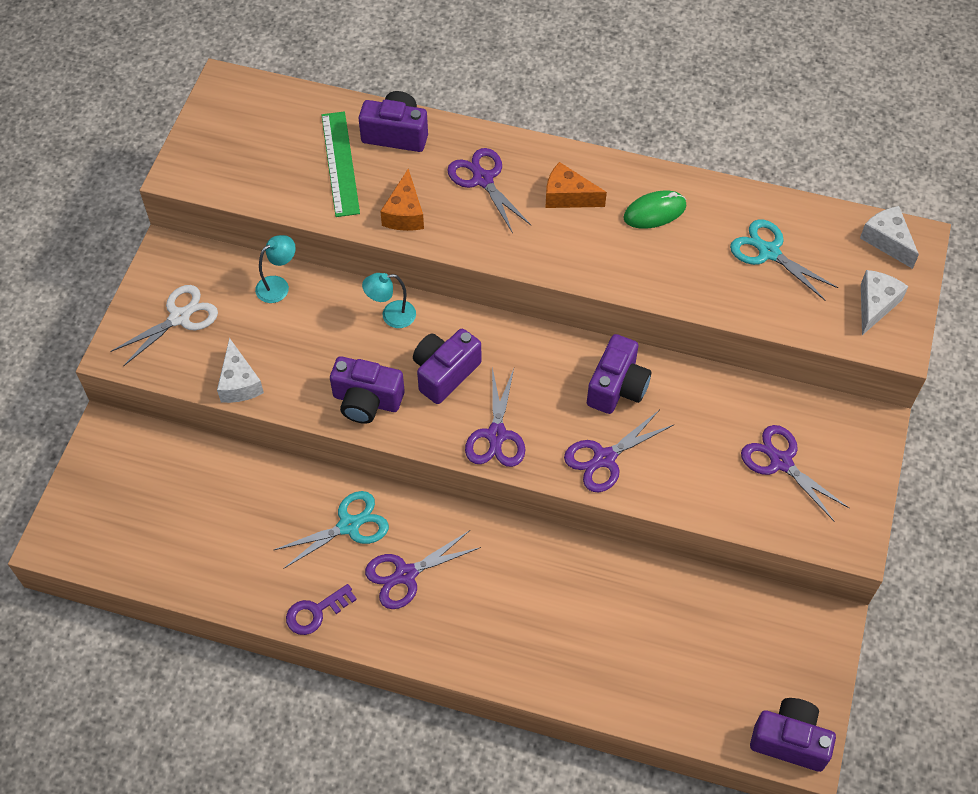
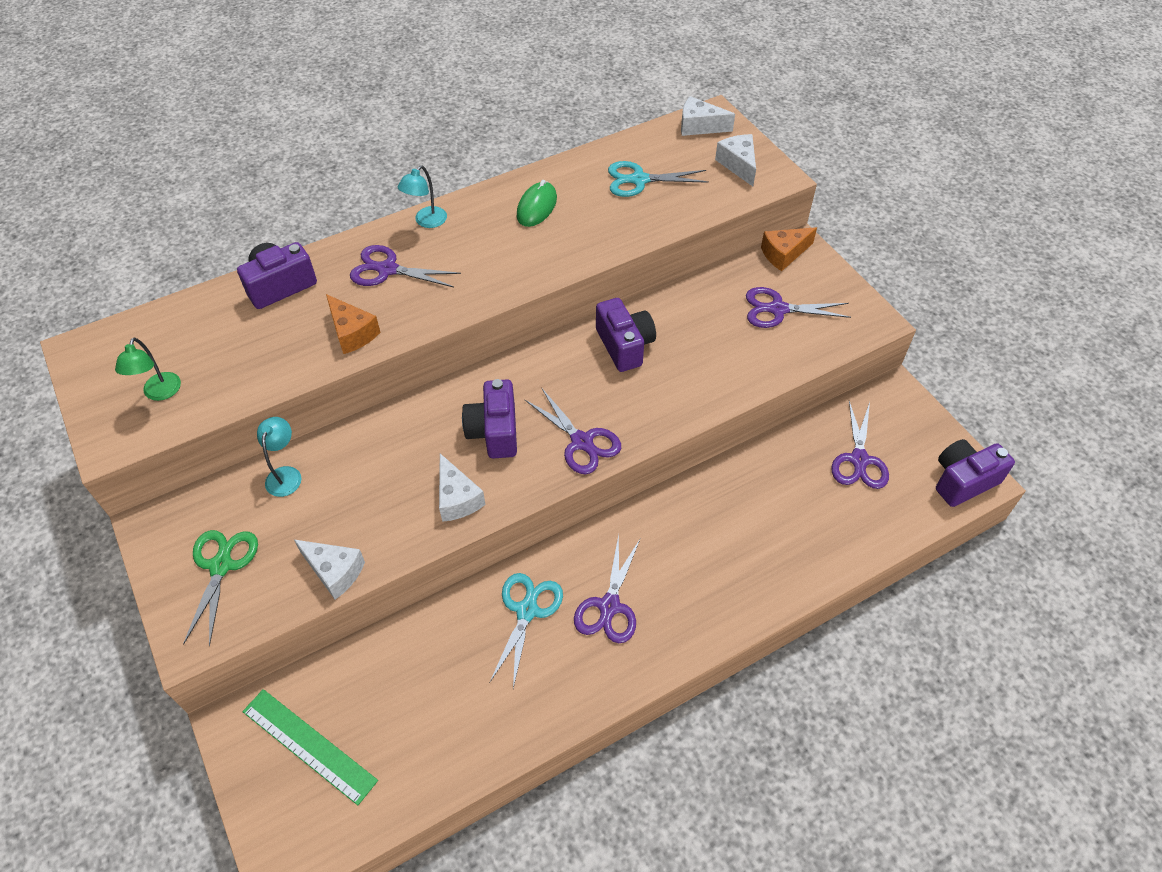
camera: 45 degrees left, 5 degrees down
white scissors [110,285,218,366] -> green scissors [183,530,258,647]
purple key [286,584,357,635] -> none
green ruler [321,111,360,217] -> green ruler moved to [242,689,378,805]
purple camera [330,356,405,424] -> white cheese [439,454,486,522]
turquoise lamp [362,273,416,328] -> turquoise lamp moved to [398,165,447,228]
orange cheese [546,162,607,208] -> orange cheese moved to [761,227,817,271]
purple scissors [564,410,673,492] -> purple scissors moved to [831,401,889,489]
none -> green lamp [115,337,181,401]

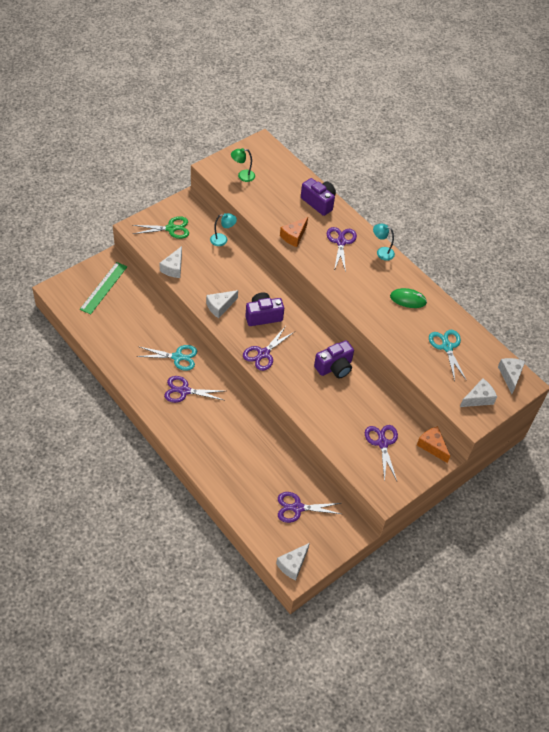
camera: 75 degrees right, 0 degrees up
purple camera [936,439,1015,507] -> white cheese [276,543,310,580]

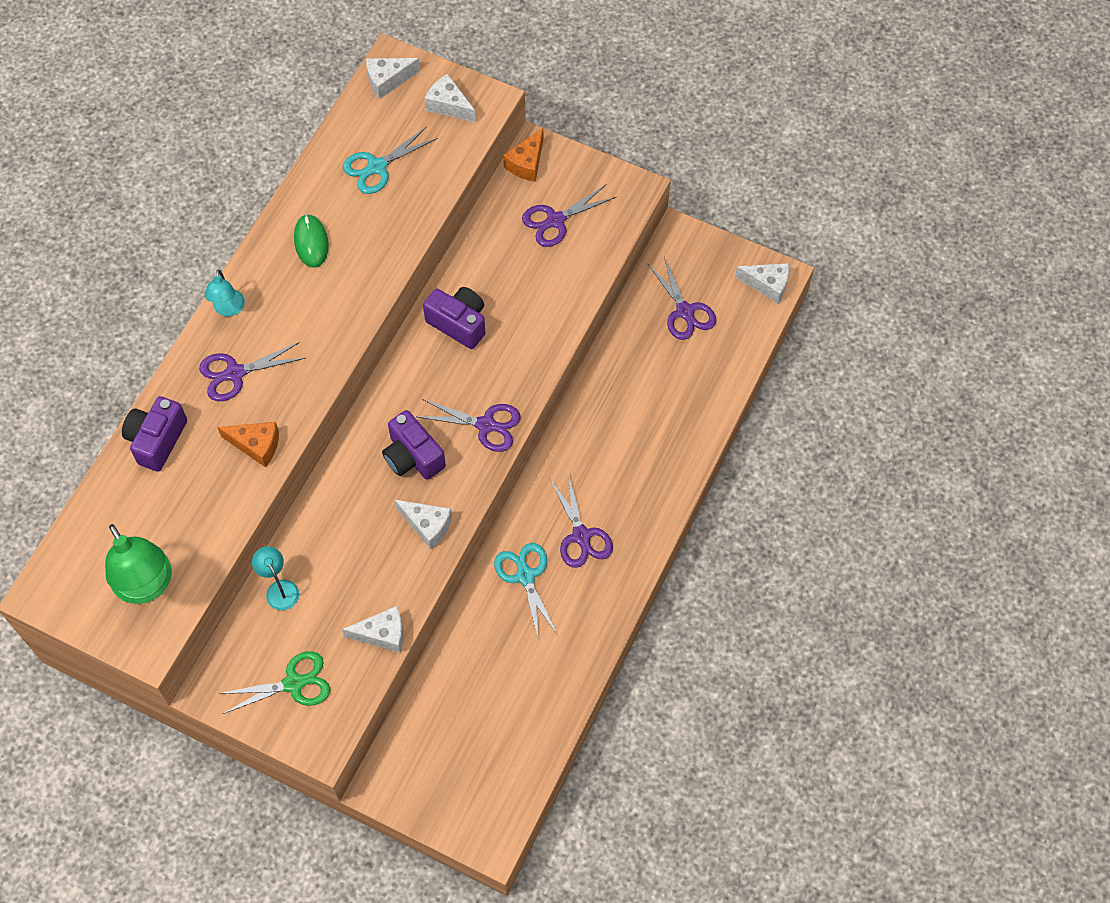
camera: 110 degrees left, 10 degrees up
green ruler [80,262,127,314] -> none
green scissors [132,216,189,239] -> green scissors turned 105 degrees clockwise [218,651,330,714]
green lamp [231,148,255,182] -> green lamp [105,524,172,604], size x1.85

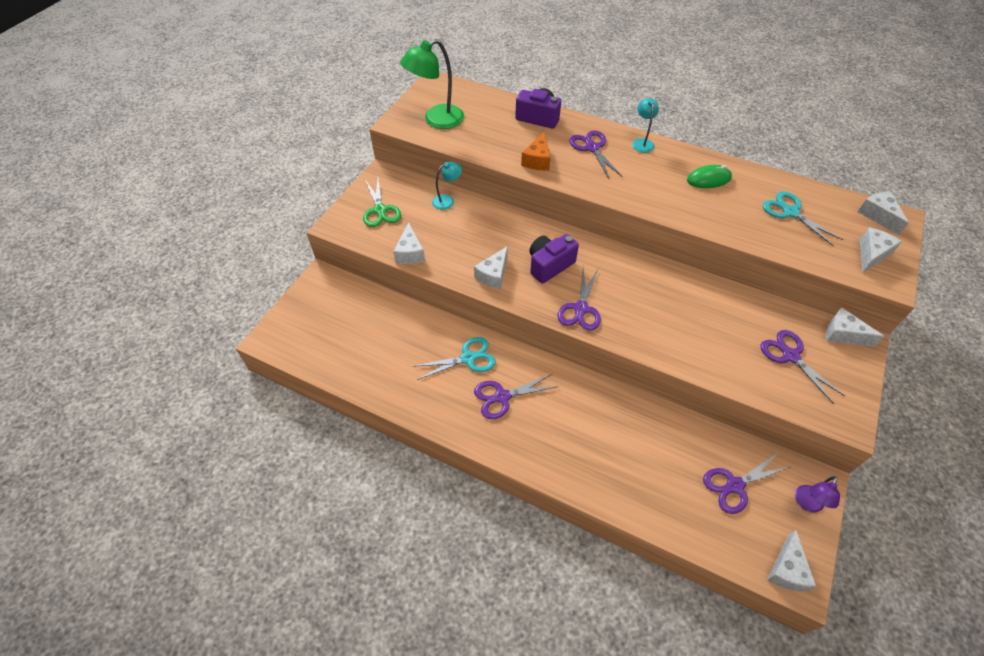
camera: 90 degrees right, 10 degrees down
turquoise lamp [205,270,245,317] -> turquoise lamp turned 90 degrees clockwise [632,98,659,153]
purple camera [423,287,485,349] -> none
orange cheese [503,128,543,182] -> white cheese [826,307,885,347]
none -> purple lamp [795,476,840,513]

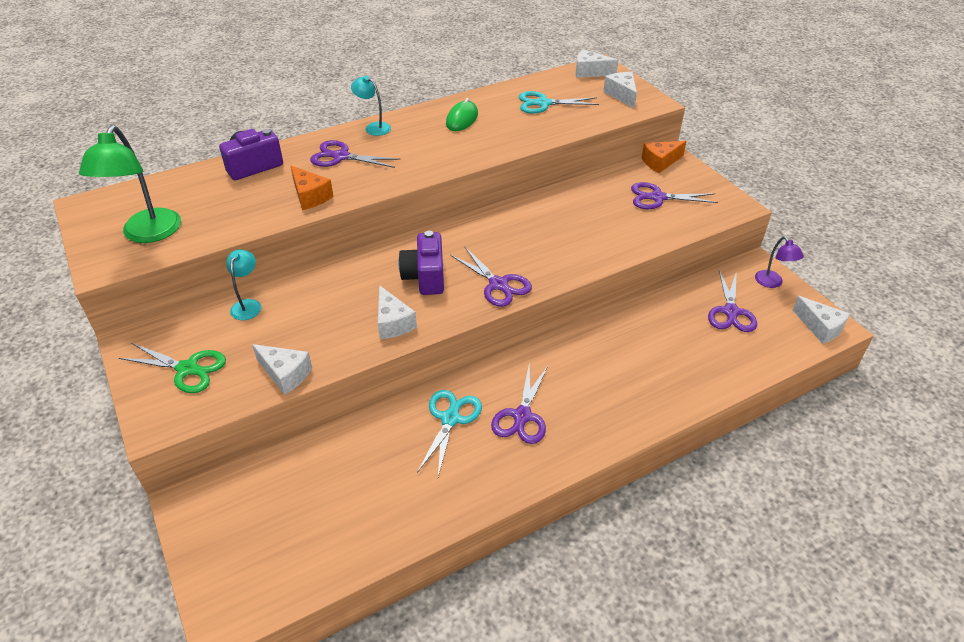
camera: 55 degrees left, 10 degrees down
white cheese [826,307,885,347] -> orange cheese [642,141,687,173]

